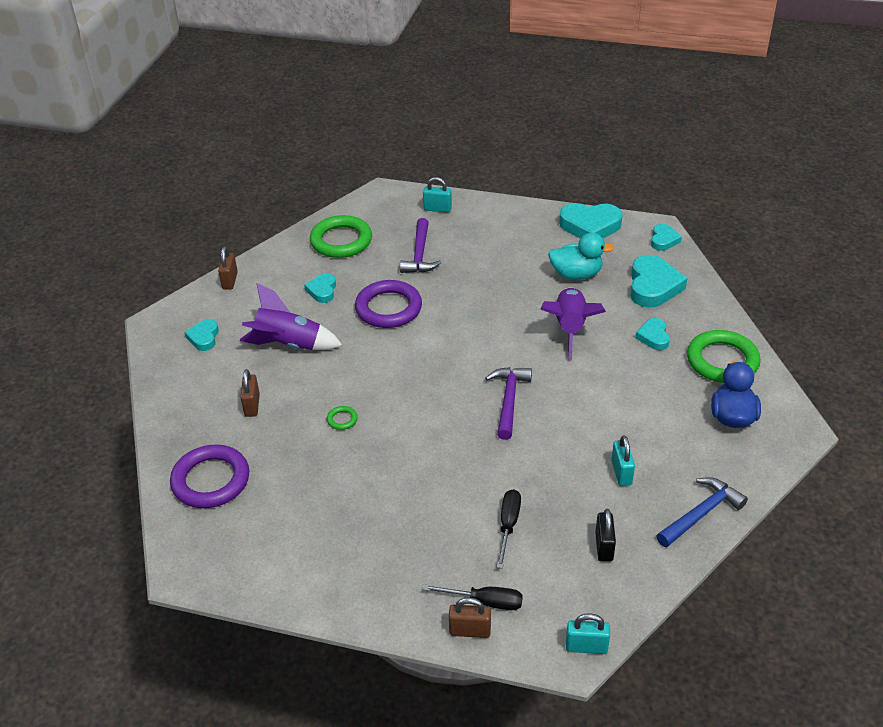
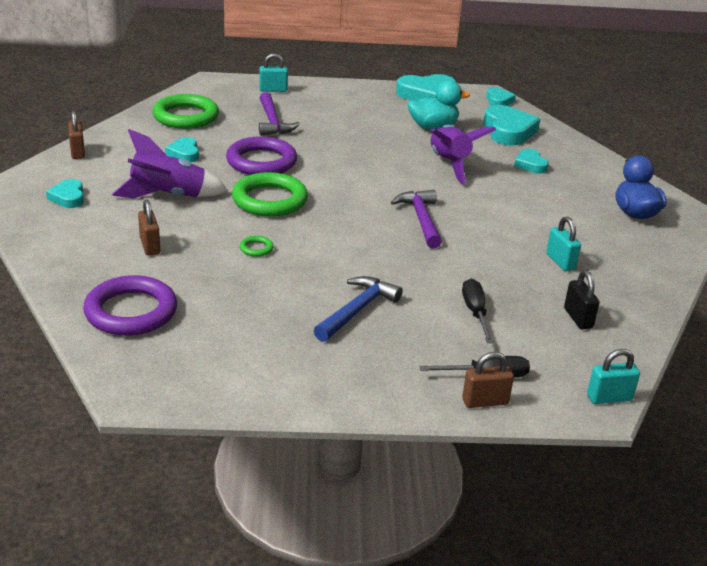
camera: 20 degrees left, 10 degrees down
blue hammer [656,477,748,547] -> blue hammer moved to [313,276,403,342]
green ring [687,330,761,383] -> green ring moved to [232,172,308,217]

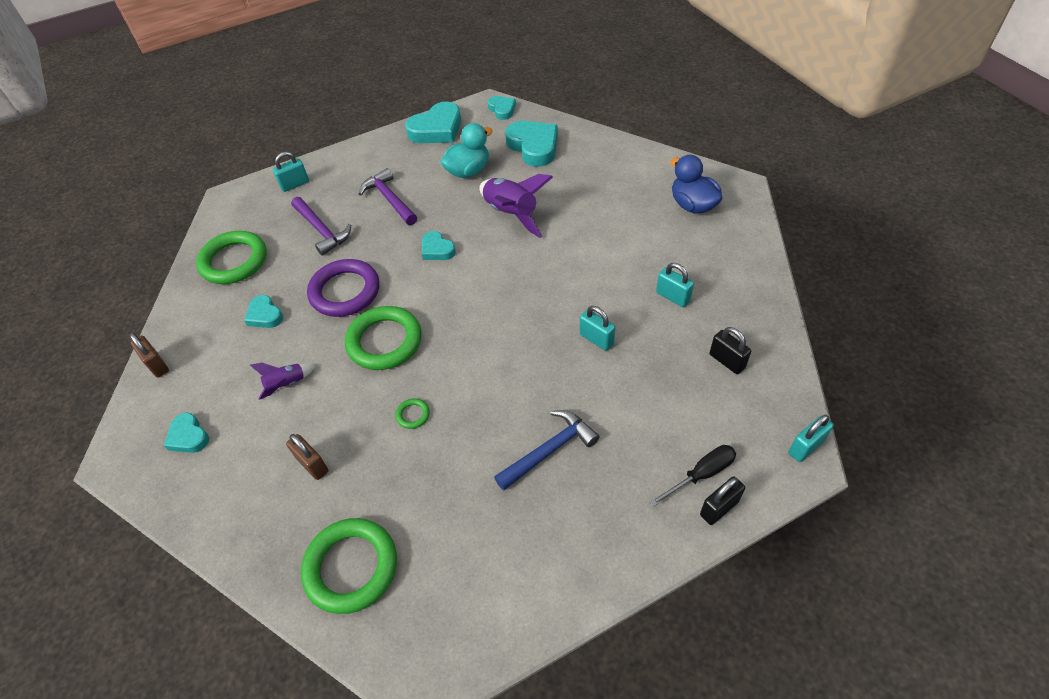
camera: 20 degrees left, 20 degrees up
purple ring [83,275,177,336] -> green ring [301,518,397,614]
purple rocket [112,129,228,199] -> purple rocket [250,363,315,400], size x0.52
blue hammer [313,276,403,342] -> blue hammer turned 45 degrees clockwise [494,410,599,491]
purple hammer [391,190,442,248] -> purple hammer moved to [359,168,417,225]
black screwdriver [462,279,493,343] -> none
brown padlock [462,352,514,408] -> black padlock [700,477,745,525]
turquoise heart [514,149,549,173] -> turquoise heart moved to [422,231,456,260]
none -> turquoise padlock [580,306,615,351]

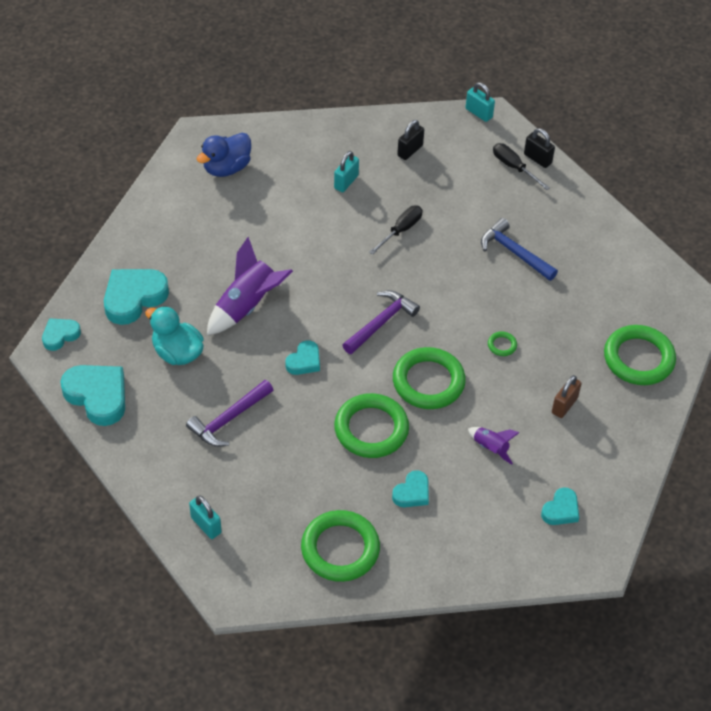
camera: 105 degrees left, 0 degrees up
brown padlock [130,333,169,378] -> none
purple hammer [291,197,351,255] -> purple hammer moved to [343,290,420,354]
purple ring [307,259,379,317] -> green ring [334,393,409,458]
turquoise padlock [580,306,615,351] -> black screwdriver [369,206,423,255]

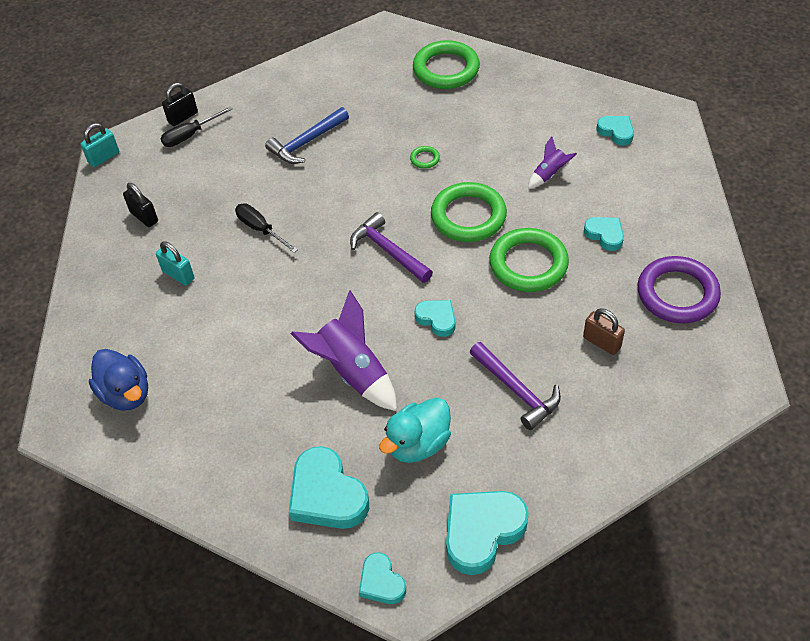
camera: 80 degrees left, 0 degrees up
turquoise padlock [189,496,222,539] -> none
green ring [301,510,380,582] -> purple ring [638,256,721,323]
brown padlock [552,375,582,418] -> brown padlock moved to [583,308,625,355]

